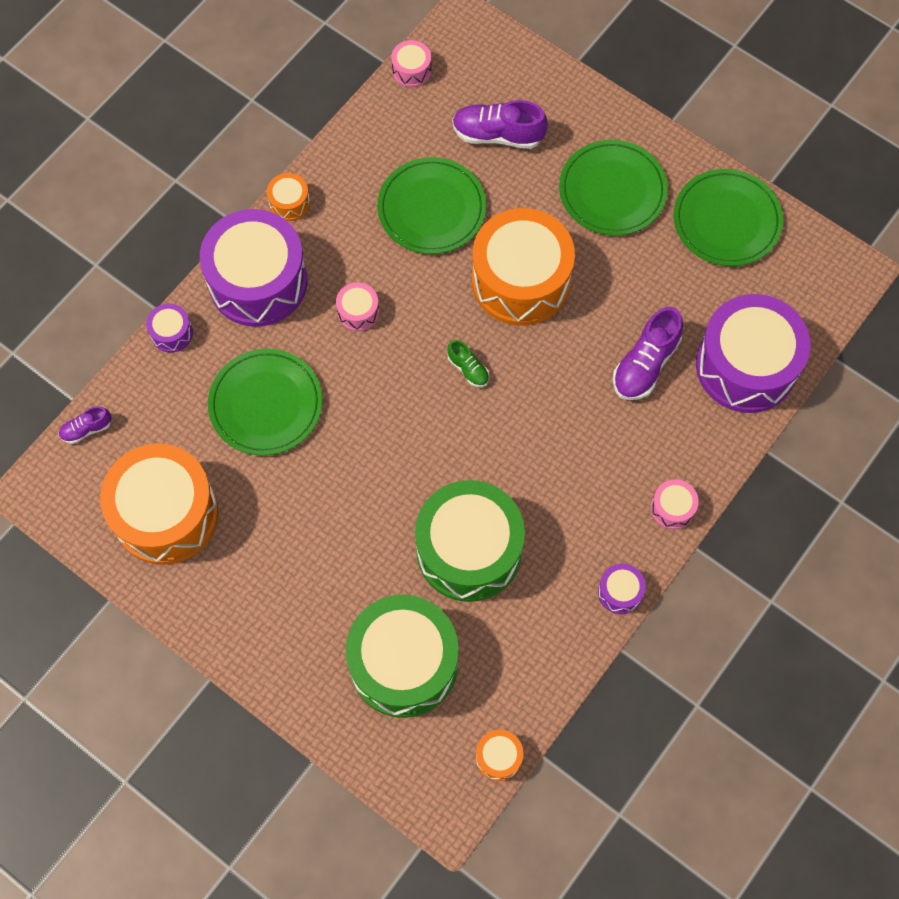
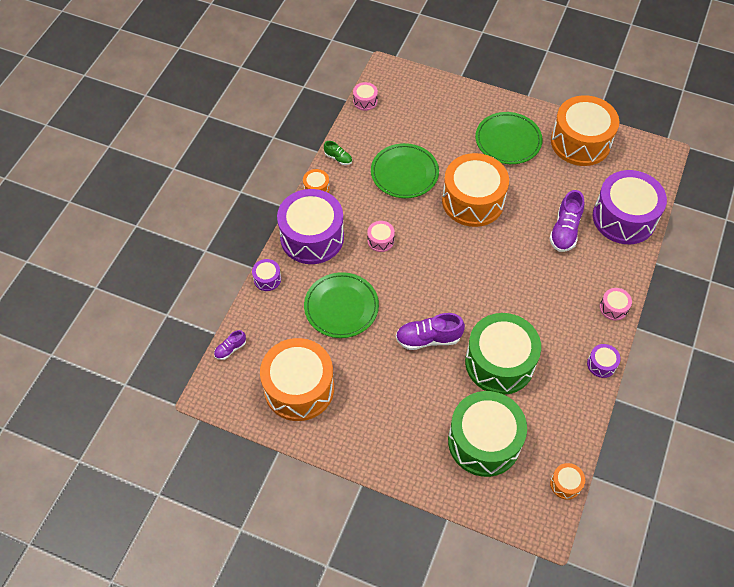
camera: 15 degrees left, 10 degrees down
green shoe [447,340,489,387] -> green shoe moved to [324,141,352,165]
purple shoe [452,100,548,149] -> purple shoe moved to [396,313,465,350]
green plate [673,169,783,266] -> orange drum [551,95,619,166]

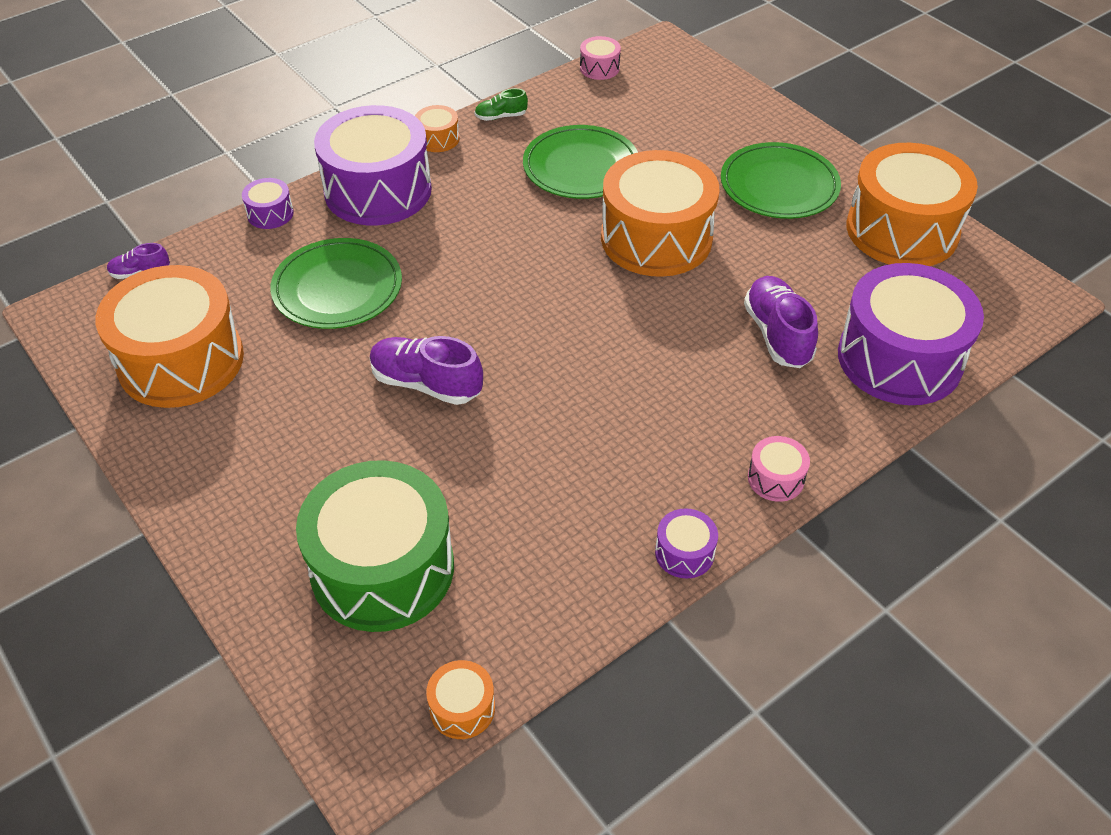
camera: 30 degrees right, 10 degrees down
green shoe [324,141,352,165] -> green shoe turned 105 degrees clockwise [475,88,528,121]
pink drum [367,221,395,252] -> none
green drum [465,313,541,395] -> none
purple shoe [549,190,584,252] -> purple shoe turned 120 degrees clockwise [744,276,818,368]

